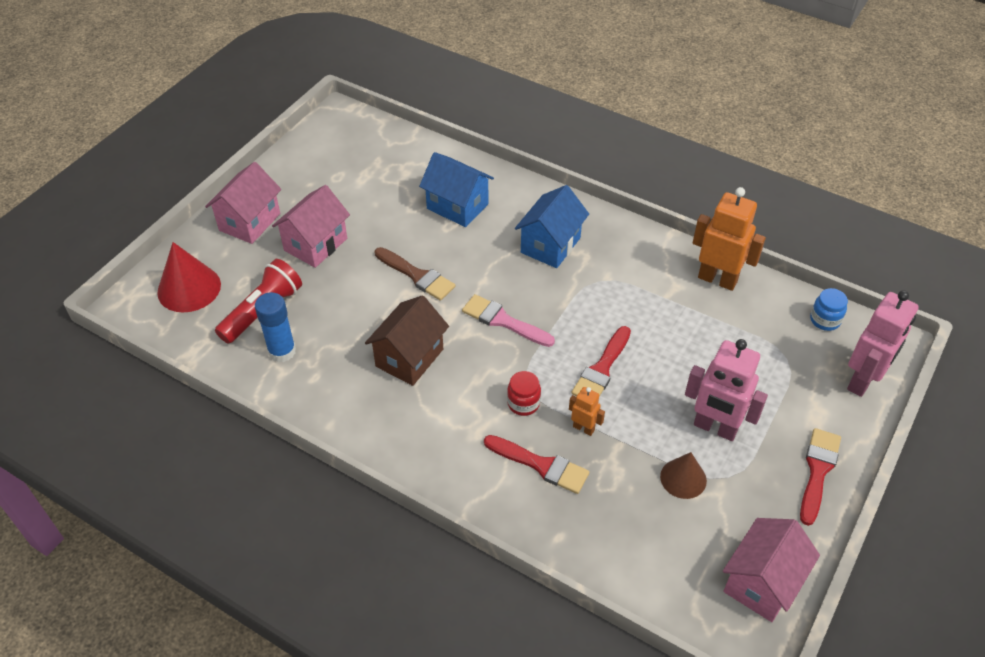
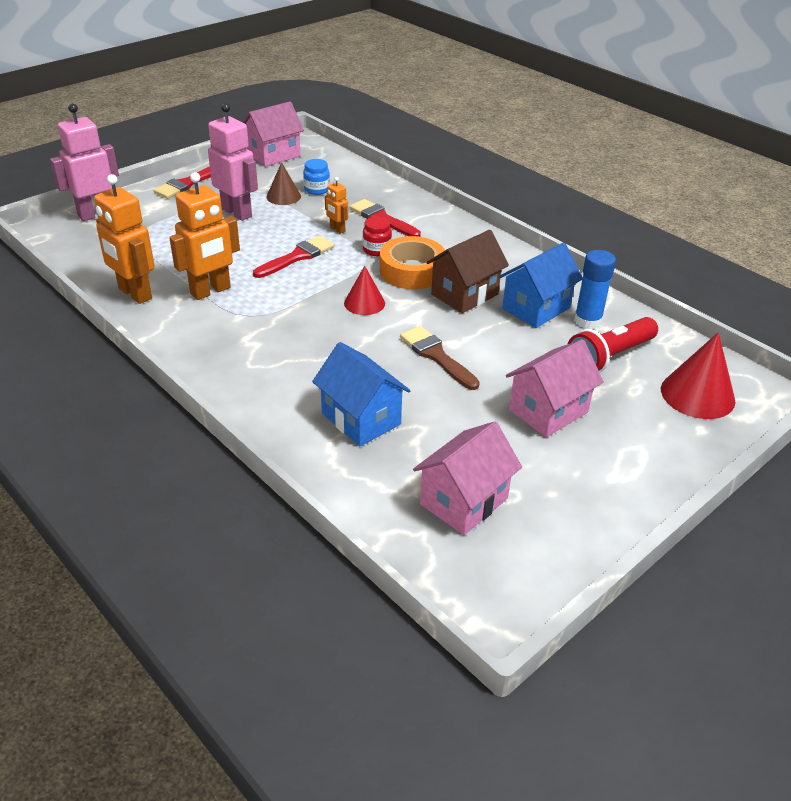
camera: 165 degrees left, 10 degrees down
pink house [205,162,281,244] -> pink house moved to [413,421,522,535]
pink brush [462,294,555,347] -> red cone [344,266,385,315]
blue house [515,185,589,268] -> blue house moved to [499,243,583,328]
blue jar [810,288,848,331] -> blue jar moved to [303,159,330,195]
none -> orange robot [169,172,240,300]
none -> orange tape [380,236,445,289]

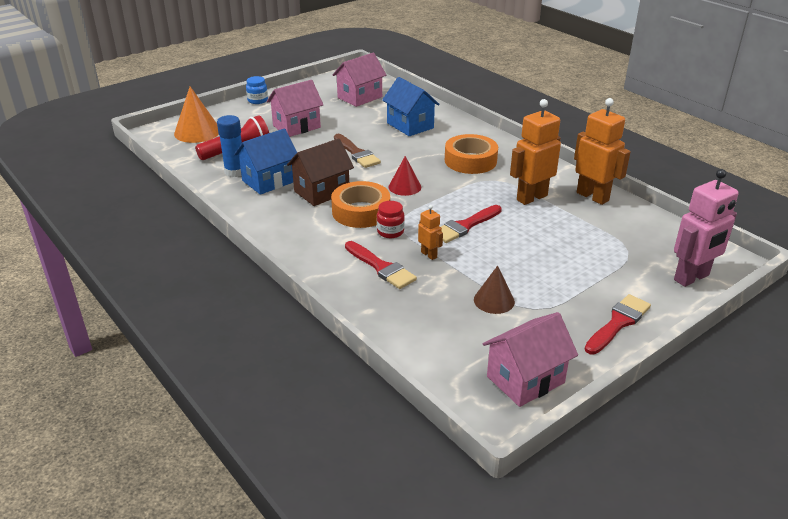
camera: 175 degrees left, 5 degrees down
pink robot [208,103,258,221] -> none
blue jar [303,159,330,195] -> blue jar moved to [246,76,268,104]
red cone [661,332,736,419] -> orange cone [174,86,219,143]
none -> orange tape [445,134,498,174]

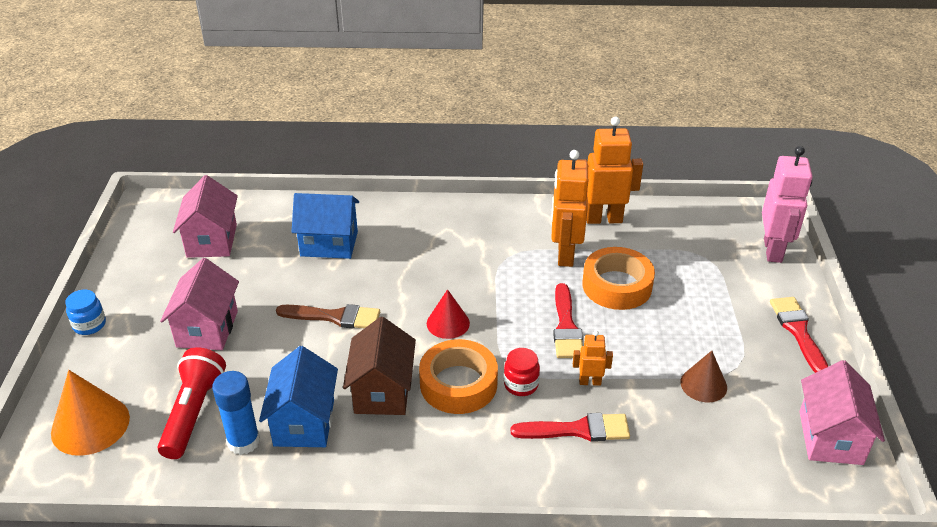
camera: 50 degrees left, 5 degrees up
orange tape [445,134,498,174] -> orange tape moved to [582,247,655,310]

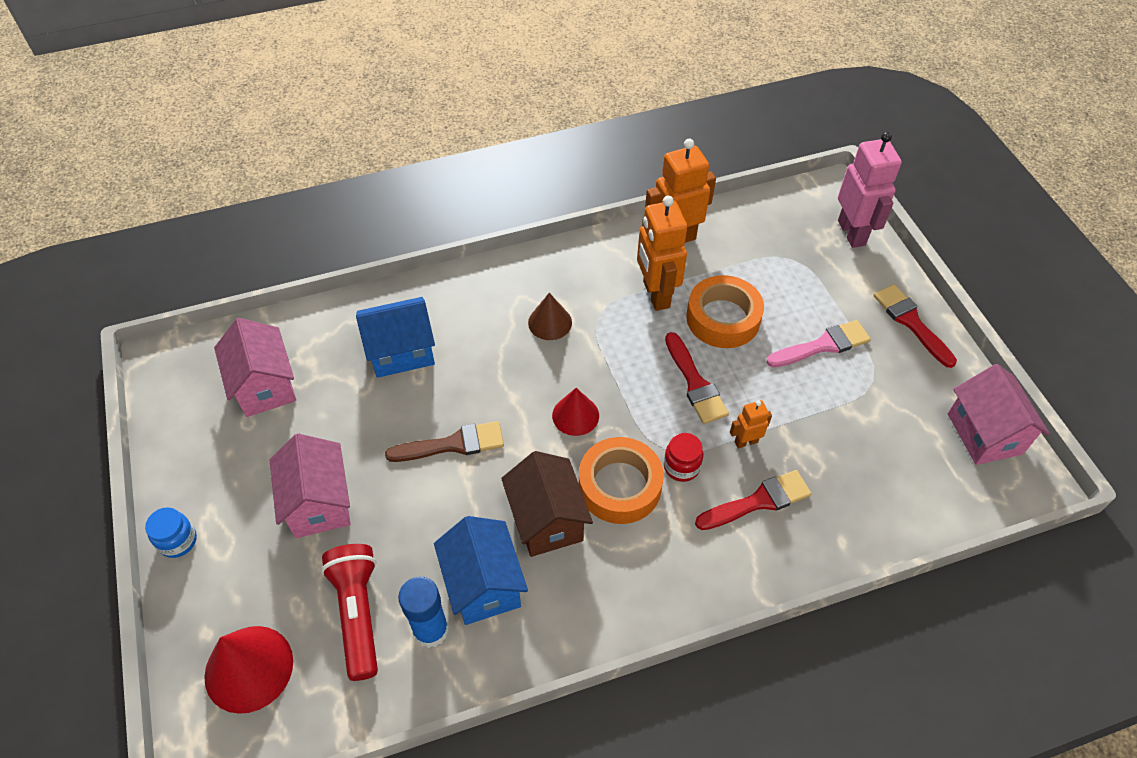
camera: 20 degrees left, 15 degrees up
orange cone [51,370,130,456] -> red cone [204,626,293,714]
brown cone [680,351,727,403] -> brown cone moved to [528,293,572,340]
none -> pink brush [767,320,871,367]

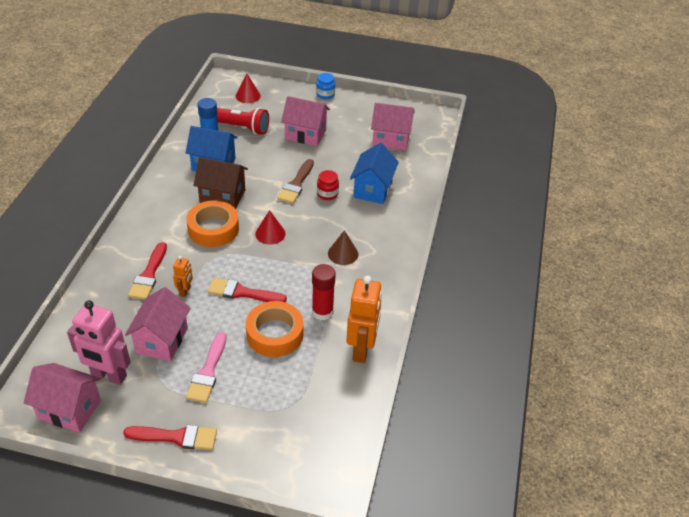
camera: 120 degrees right, 10 degrees down
red cone [204,626,293,714] -> red cone [236,73,261,103], size x0.64
orange robot [637,196,687,311] -> red glue stick [312,264,336,320]
red jar [664,433,703,482] -> red jar moved to [317,170,339,200]
pink robot [838,132,902,248] -> pink robot moved to [67,300,131,385]
none -> pink house [125,287,190,361]

